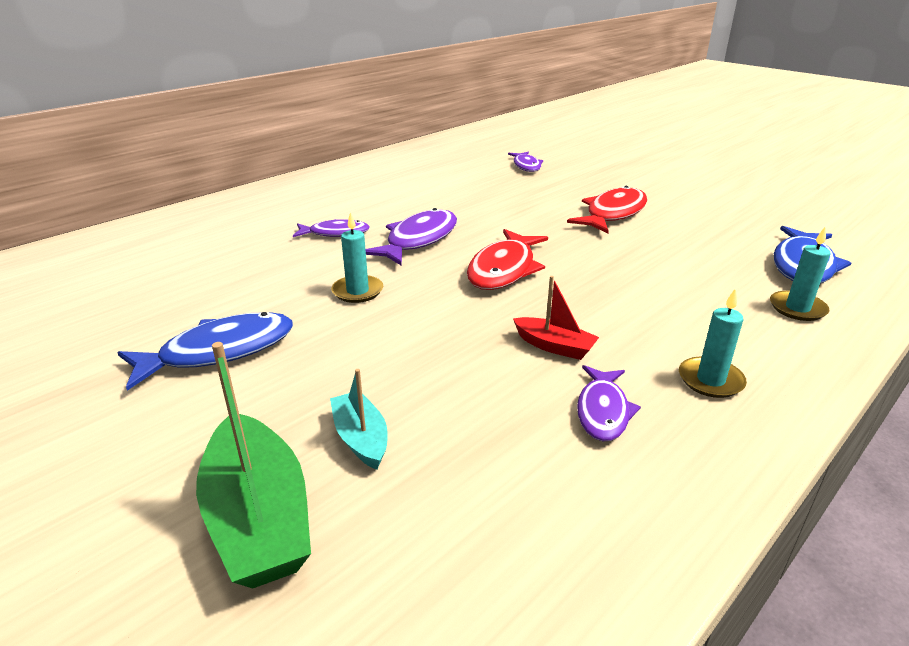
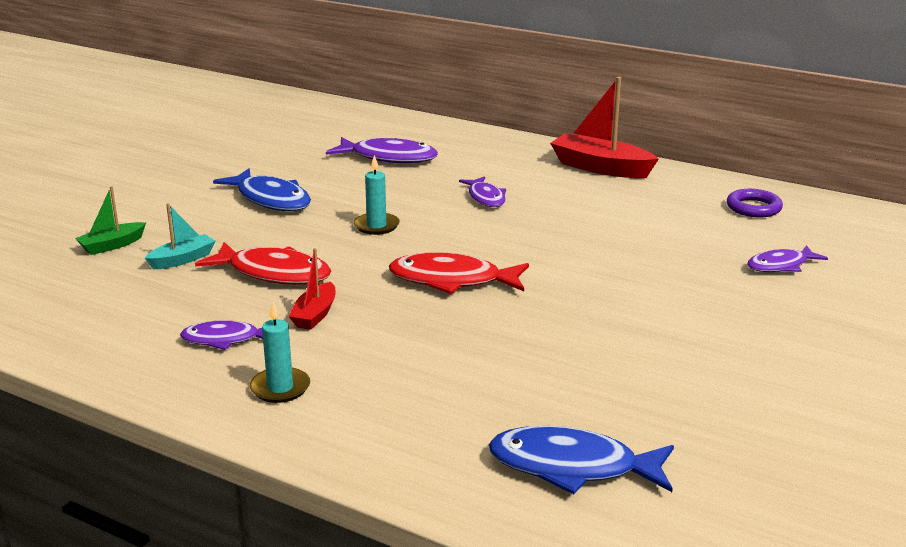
camera: 75 degrees right, 5 degrees down
green boat [196,342,311,588] -> green boat [75,186,146,255], size x0.55
purple fish [366,208,457,265] -> purple fish moved to [326,137,438,163]
red fish [567,186,647,234] -> red fish moved to [195,242,331,285]
turquoise candle [770,227,830,321] -> none
none -> red boat [550,77,659,178]
none -> purple ring [727,189,783,217]

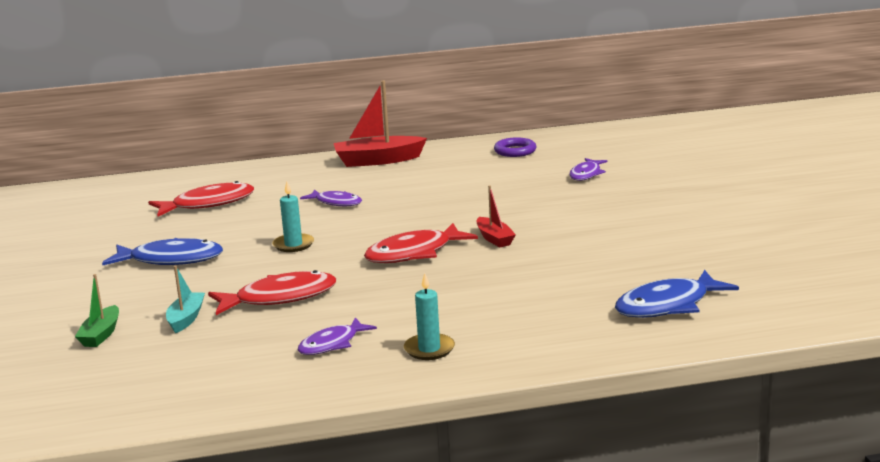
camera: 40 degrees left, 5 degrees down
red boat [289,248,335,330] -> red boat moved to [477,186,516,247]
purple fish [326,137,438,163] -> red fish [148,181,254,217]

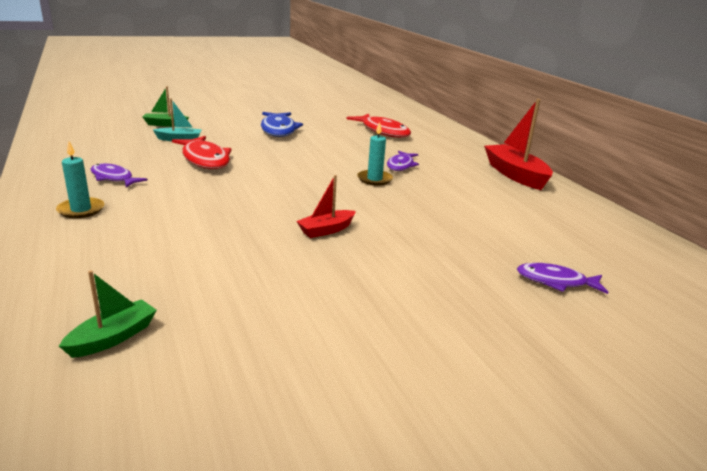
camera: 75 degrees right, 5 degrees up
turquoise candle [272,182,314,252] -> turquoise candle moved to [357,122,393,186]
red fish [364,223,478,263] -> none
purple ring [494,137,536,157] -> none
blue fish [615,270,739,318] -> green boat [59,270,157,358]

